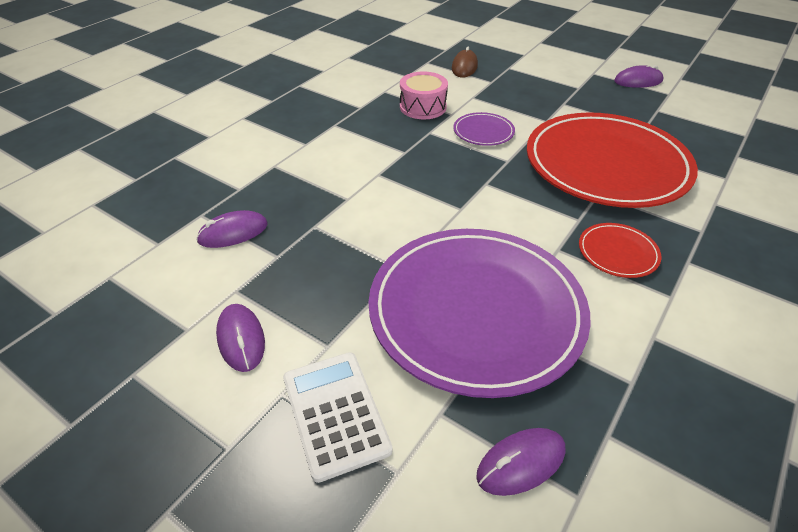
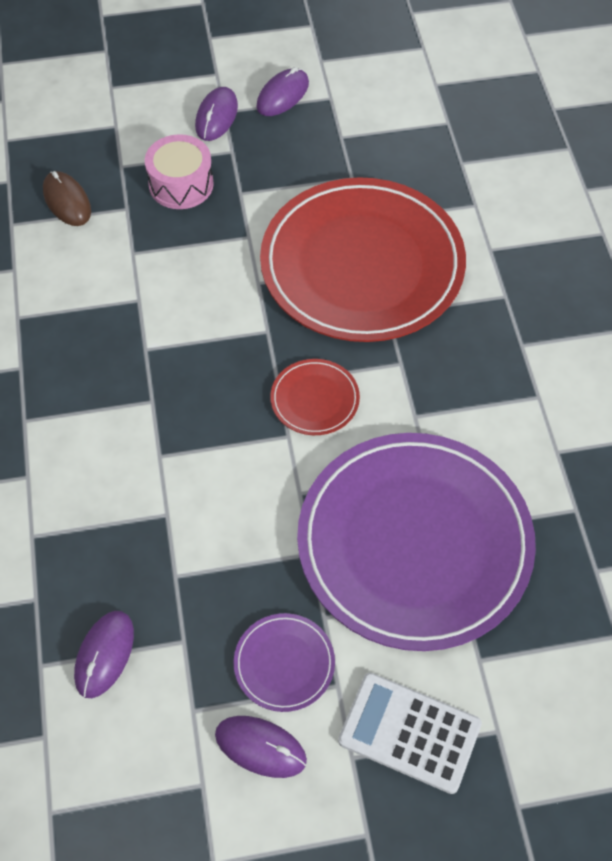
camera: 45 degrees left, 15 degrees up
pink drum [400,71,448,119] -> pink drum moved to [145,134,214,209]
purple plate [453,112,515,146] -> purple plate moved to [234,613,335,712]
purple mouse [476,428,565,496] -> purple mouse moved to [195,87,238,141]
red plate [579,223,662,278] -> red plate moved to [270,359,360,435]

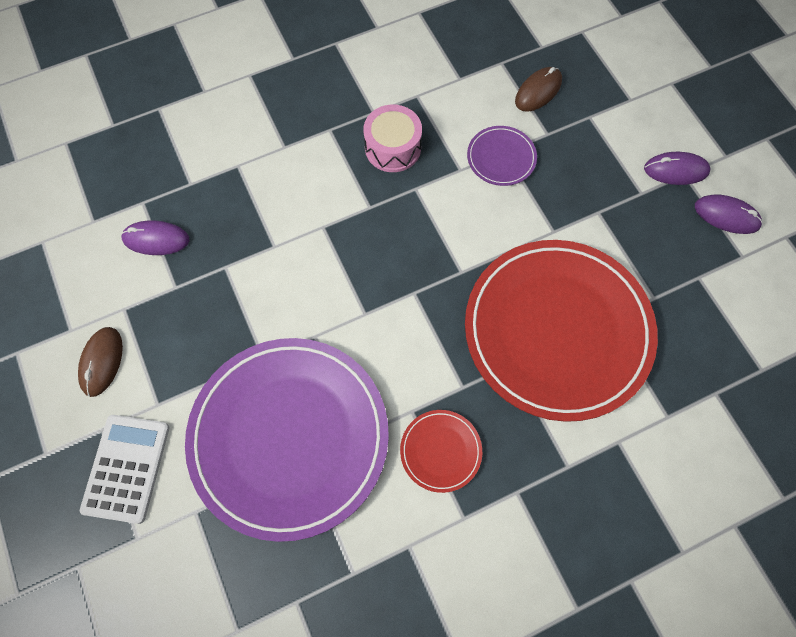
camera: 75 degrees right, 10 degrees up
pink drum [145,134,214,209] -> pink drum moved to [363,105,422,172]
purple mouse [215,716,307,778] -> brown mouse [78,327,123,397]
purple plate [234,613,335,712] -> purple plate moved to [467,126,537,186]
red plate [270,359,360,435] -> red plate moved to [400,410,482,493]

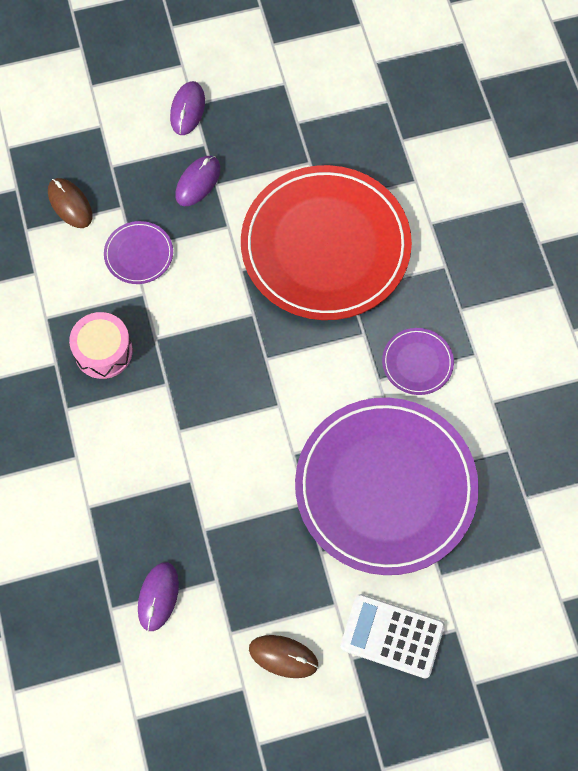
camera: 80 degrees left, 0 degrees up
red plate [400,410,482,493] -> purple plate [382,328,454,395]
purple mouse [695,195,763,234] -> purple mouse moved to [175,156,220,206]

